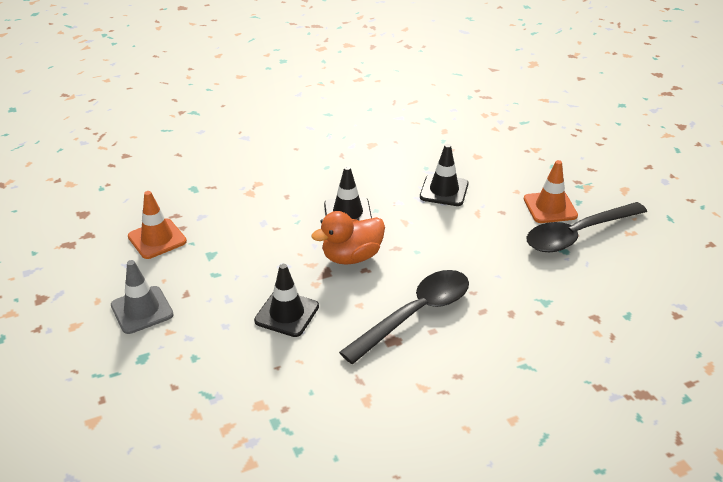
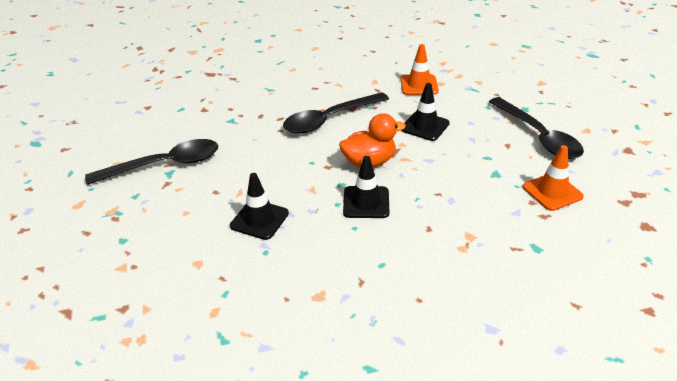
camera: 170 degrees left, 0 degrees up
grey traffic cone [111,260,174,334] -> black spoon [489,97,584,159]
orange traffic cone [524,160,578,223] -> orange traffic cone moved to [400,44,439,95]

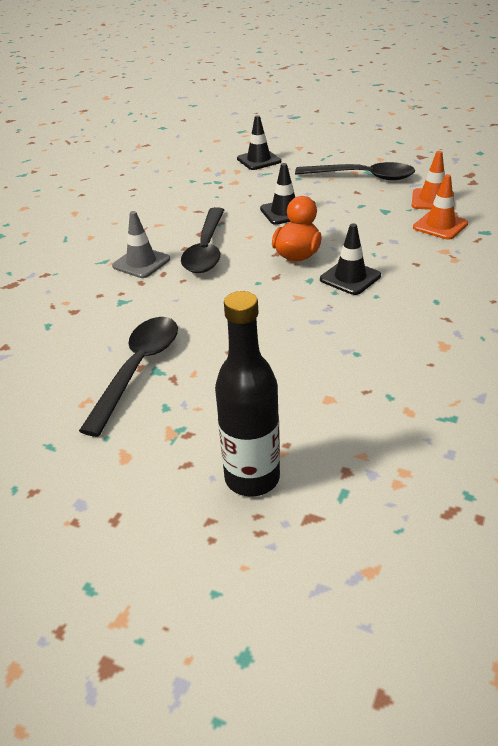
camera: 50 degrees left, 0 degrees up
black traffic cone [230,173,289,240] -> black traffic cone moved to [237,115,281,170]
orange traffic cone [400,44,439,95] -> orange traffic cone moved to [413,174,468,240]
none -> grey traffic cone [112,211,170,278]
none -> black bottle [215,291,280,497]

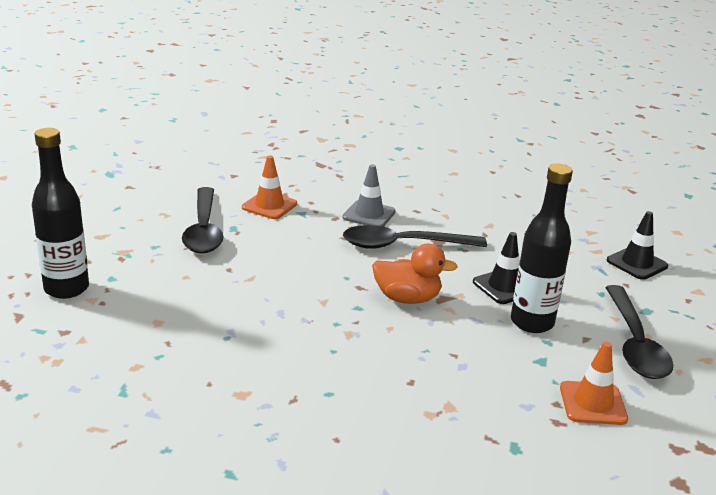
camera: 75 degrees right, 10 degrees down
black spoon [79,317,178,437] -> black spoon turned 75 degrees clockwise [182,187,224,253]
black traffic cone [320,223,381,295] -> none
orange traffic cone [413,174,468,240] -> orange traffic cone moved to [242,156,297,219]
none -> black bottle [511,164,573,333]

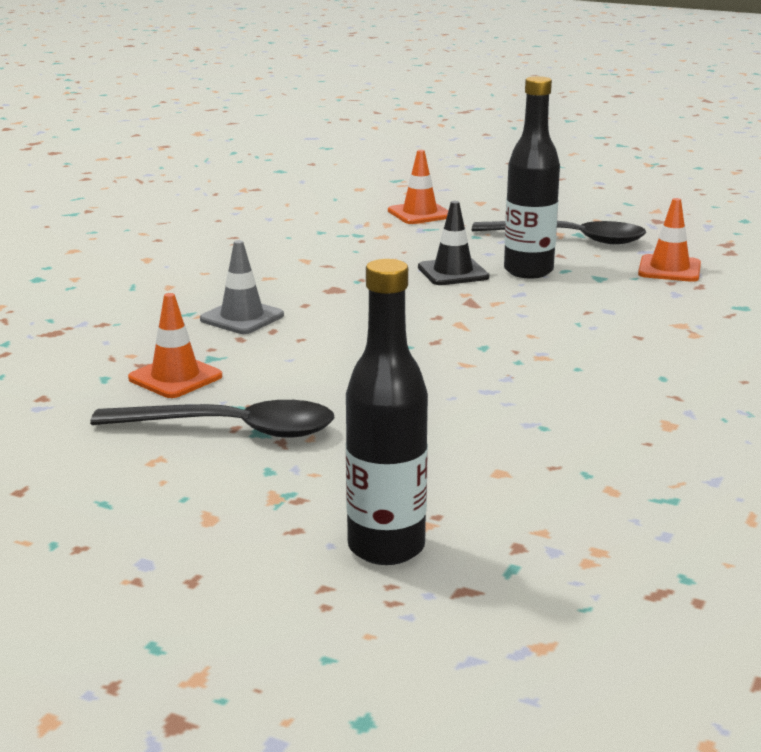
camera: 75 degrees left, 5 degrees down
black spoon [343,225,487,249] -> none
orange duck [372,244,458,304] -> none
black traffic cone [606,211,668,280] -> orange traffic cone [388,150,449,224]

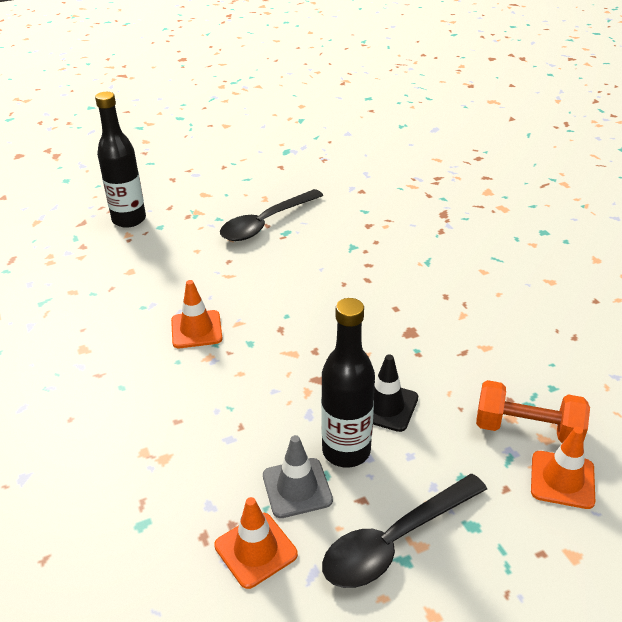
camera: 130 degrees right, 15 degrees up
orange traffic cone [128,293,222,398] -> orange traffic cone moved to [171,280,223,348]
grey traffic cone [200,240,284,334] -> grey traffic cone moved to [263,435,333,518]
none -> orange dumbbell [476,380,590,443]

